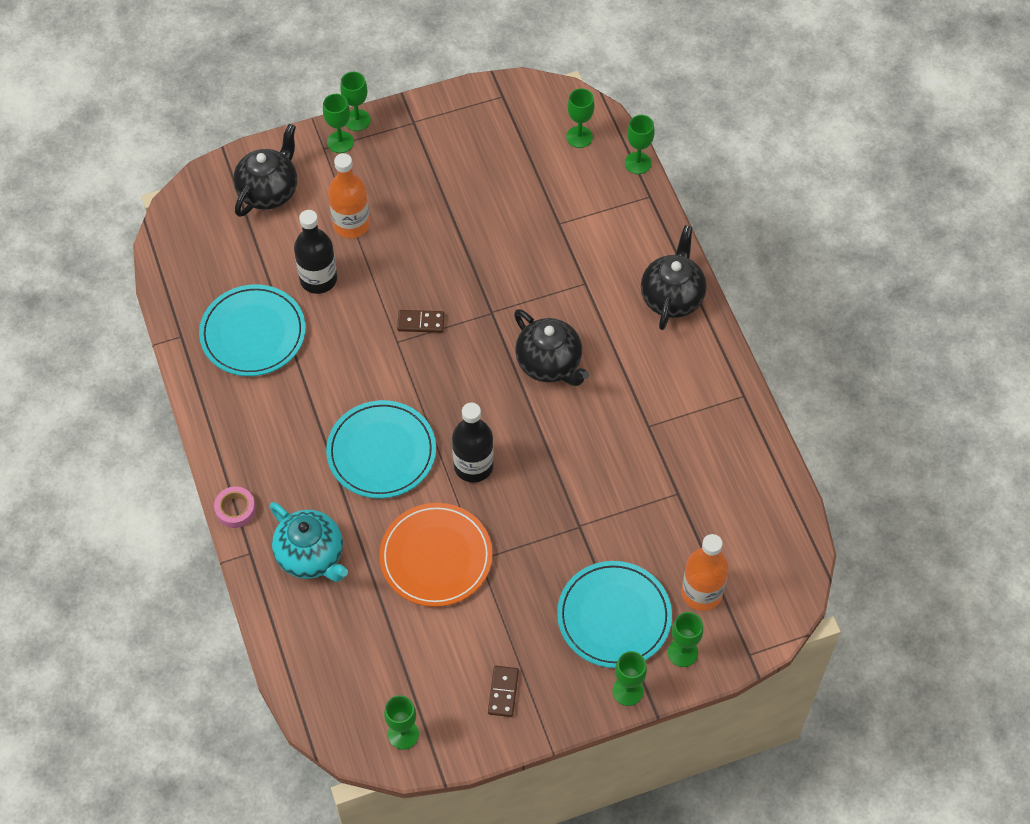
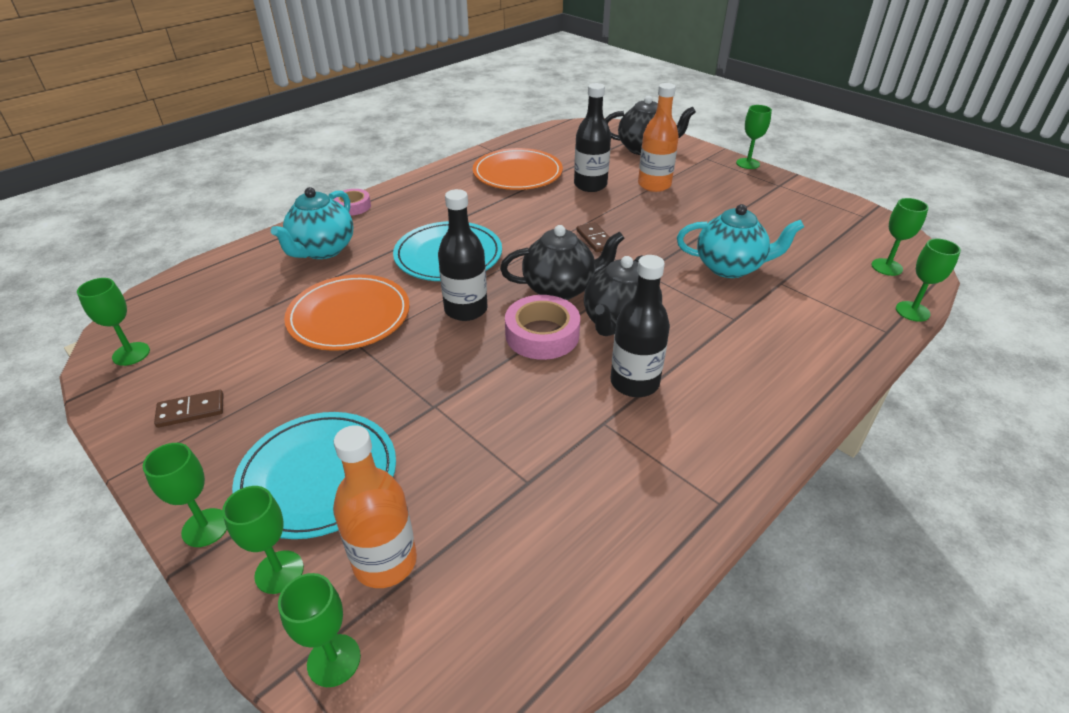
camera: 65 degrees right, 20 degrees down
turquoise plate [199,284,306,376] -> orange plate [473,148,563,190]
green goblet [323,94,354,153] -> green goblet moved to [278,573,361,687]
black teapot [641,225,707,330] -> black teapot moved to [500,225,624,300]
none -> pink tape [505,295,580,360]
none -> black bottle [610,255,670,397]
none -> turquoise teapot [677,204,804,278]

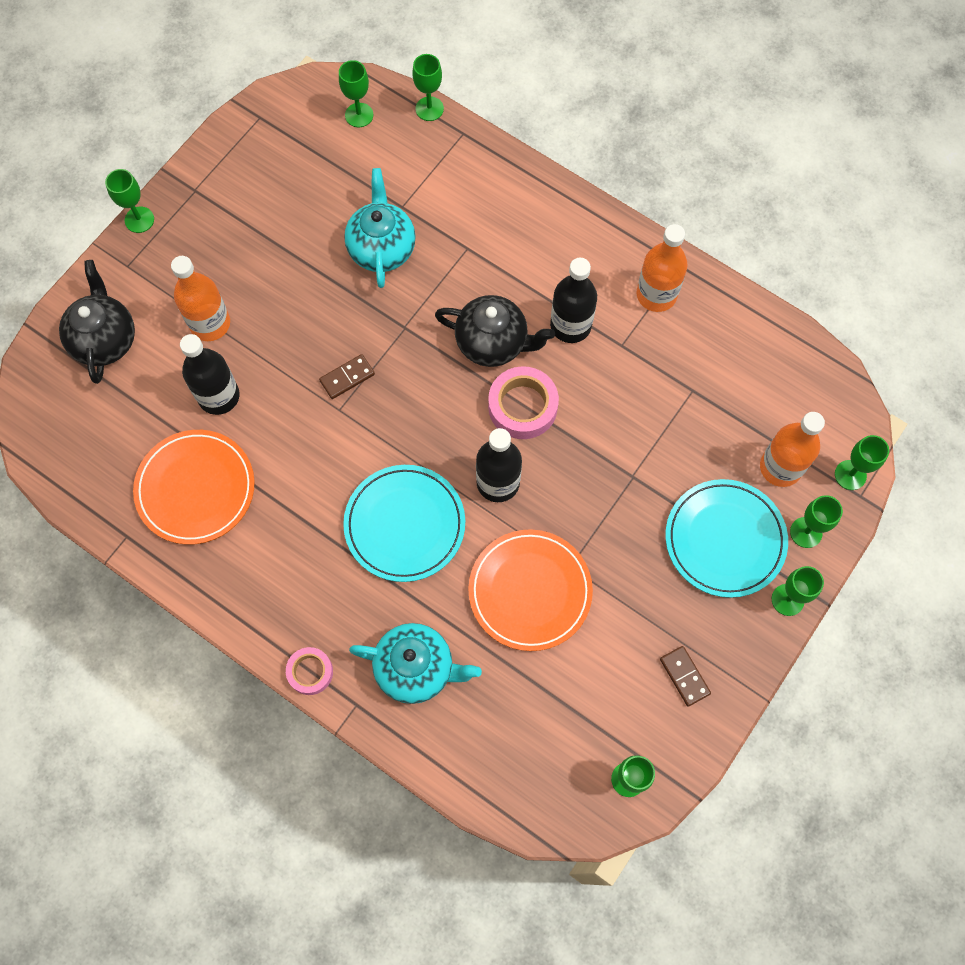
camera: 100 degrees left, 30 degrees up
black teapot [500,225,624,300] -> none
none -> orange bottle [636,224,688,312]

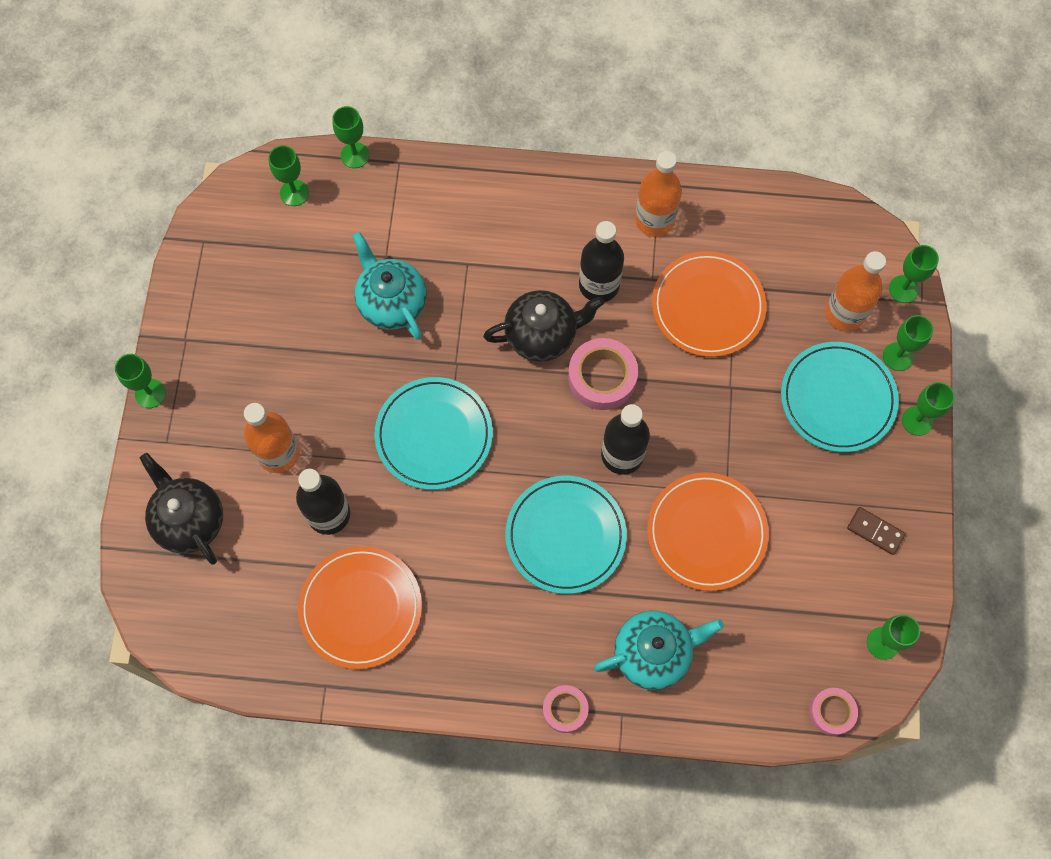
camera: 30 degrees left, 0 degrees up
brown domino [319,354,375,399] -> turquoise plate [374,377,493,490]
none -> orange plate [652,251,767,357]
none -> pink tape [809,688,858,736]

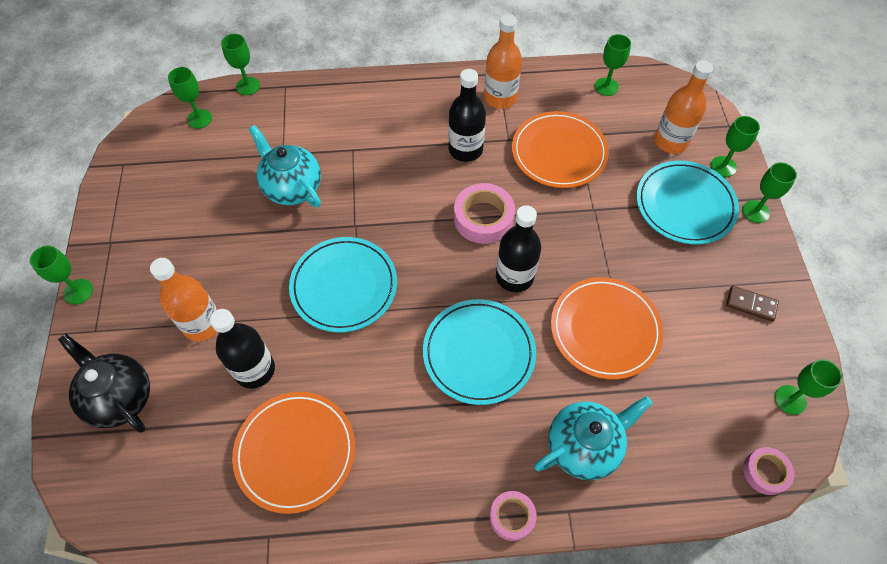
camera: 10 degrees left, 10 degrees down
black teapot [483,290,604,362] -> none
green goblet [889,245,939,303] -> green goblet moved to [595,34,631,96]

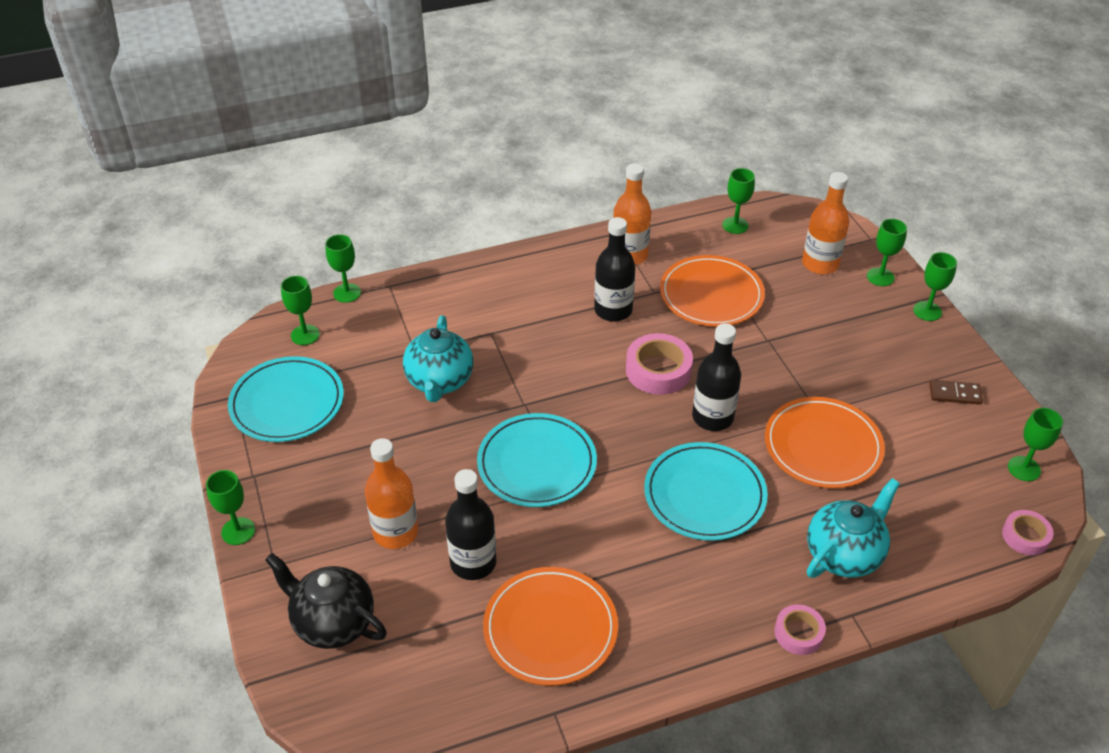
camera: 15 degrees left, 15 degrees down
turquoise teapot [249,125,321,207] -> turquoise teapot turned 120 degrees counterclockwise [403,315,473,402]
turquoise plate [636,161,739,244] -> turquoise plate moved to [228,356,344,442]

